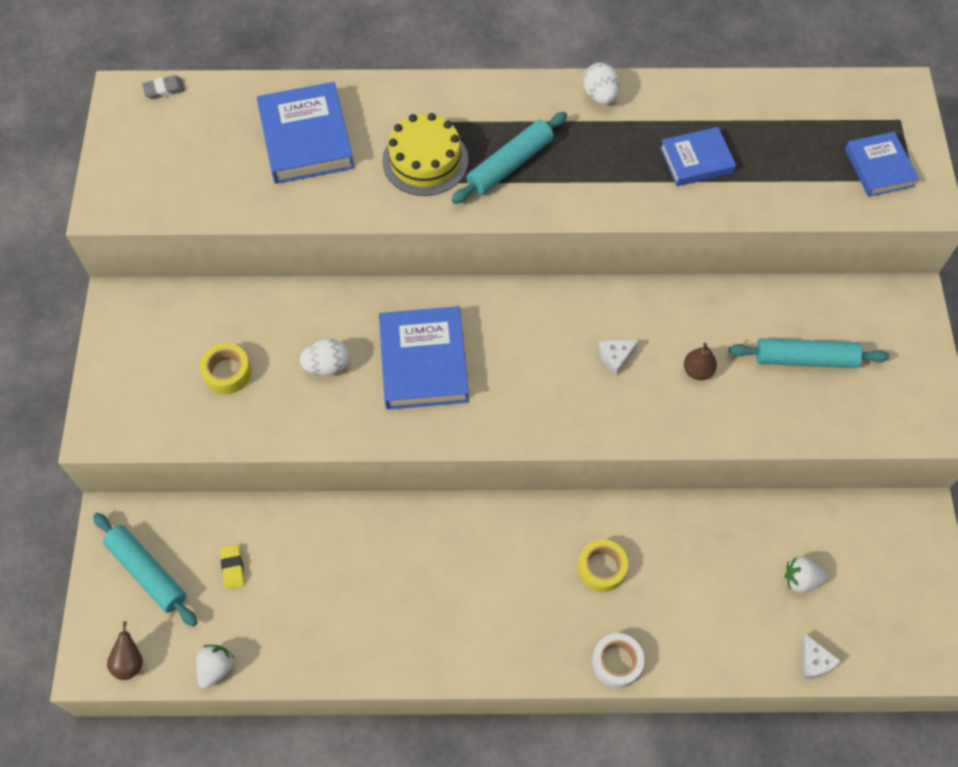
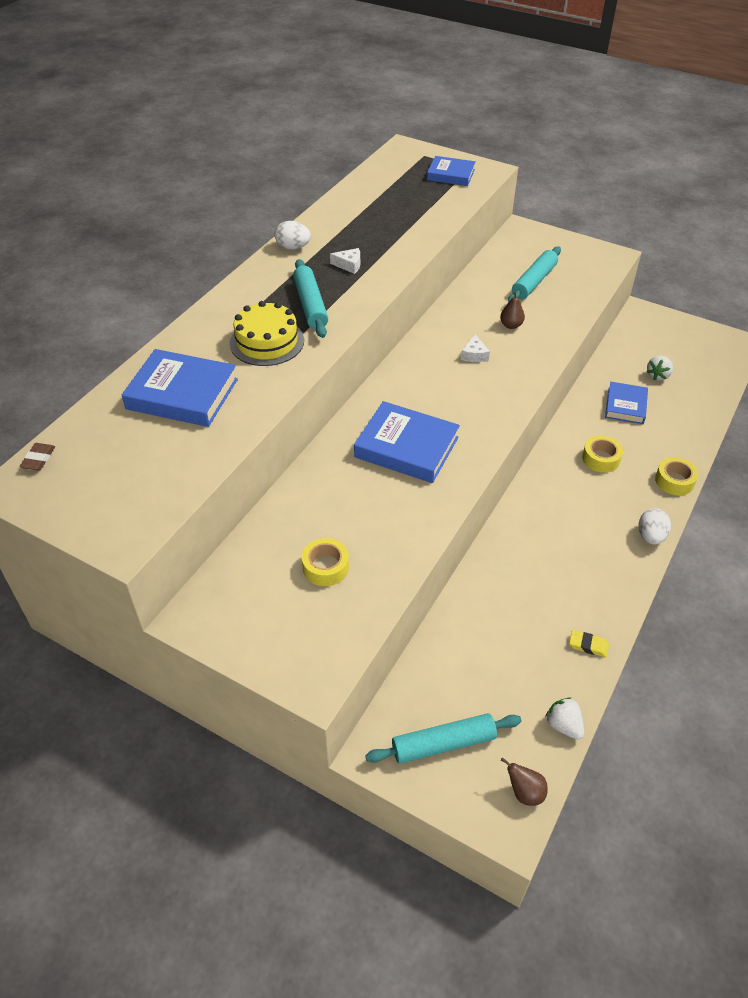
camera: 60 degrees left, 15 degrees down
grey eraser [142,75,185,99] -> brown eraser [20,443,55,471]
yellow eraser [220,544,245,589] -> yellow eraser moved to [569,630,609,657]
white egg [300,339,349,376] -> white egg moved to [638,508,671,545]
white tape [592,633,644,688] -> yellow tape [655,457,698,495]
blue book [660,127,736,186] -> blue book moved to [605,382,648,424]
white cheese [802,634,840,679] -> white cheese moved to [330,248,360,274]

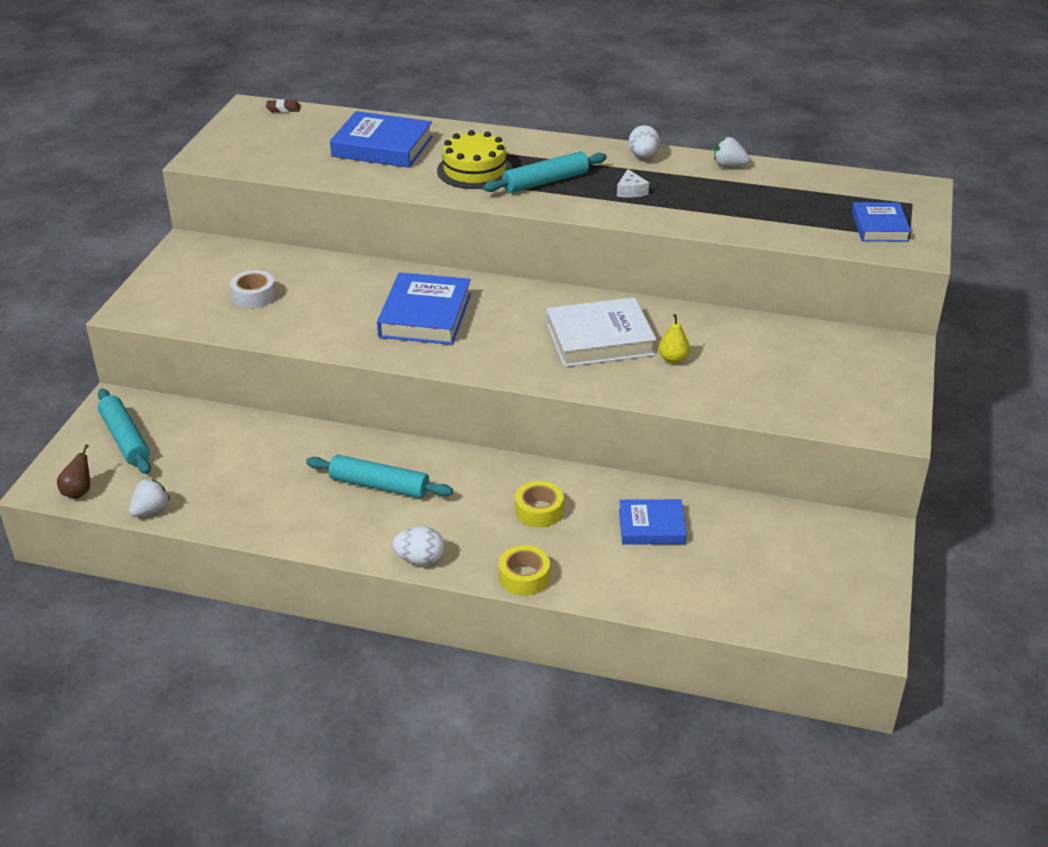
camera: 75 degrees right, 10 degrees down
blue book [122,349,238,427] -> blue book turned 75 degrees counterclockwise [330,111,433,168]
yellow tape [302,538,349,586] -> white tape [230,270,276,308]
white cheese [461,335,490,362] -> white book [546,297,656,367]
brown pear [500,291,525,329] -> yellow pear [659,314,690,363]
turquoise rolling pin [508,247,561,303] -> turquoise rolling pin moved to [306,455,453,498]
yellow eraser [569,630,609,657] -> none
white strawberry [646,356,673,381] -> white strawberry moved to [714,137,750,167]

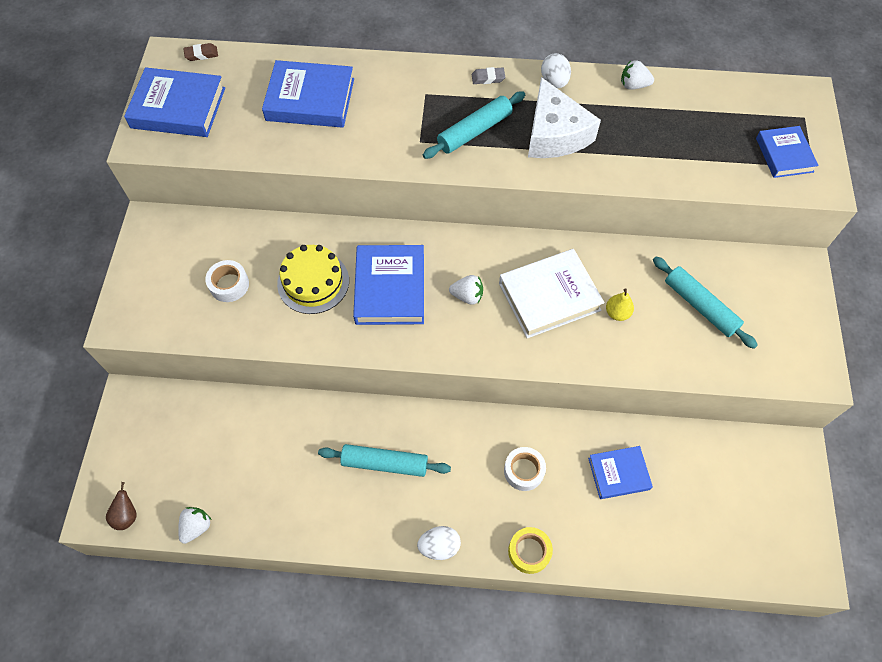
camera: 10 degrees left, 25 degrees up
turquoise rolling pin [98,389,151,474] -> turquoise rolling pin moved to [653,256,758,349]
yellow cake [437,130,512,189] -> yellow cake moved to [277,245,349,314]
yellow tape [515,481,564,527] -> white tape [504,447,546,491]
white cheese [617,169,649,198] -> white cheese [528,77,601,158], size x2.42
none -> blue book [124,67,225,137]
none -> white strawberry [449,275,483,305]
none -> grey eraser [472,67,505,84]

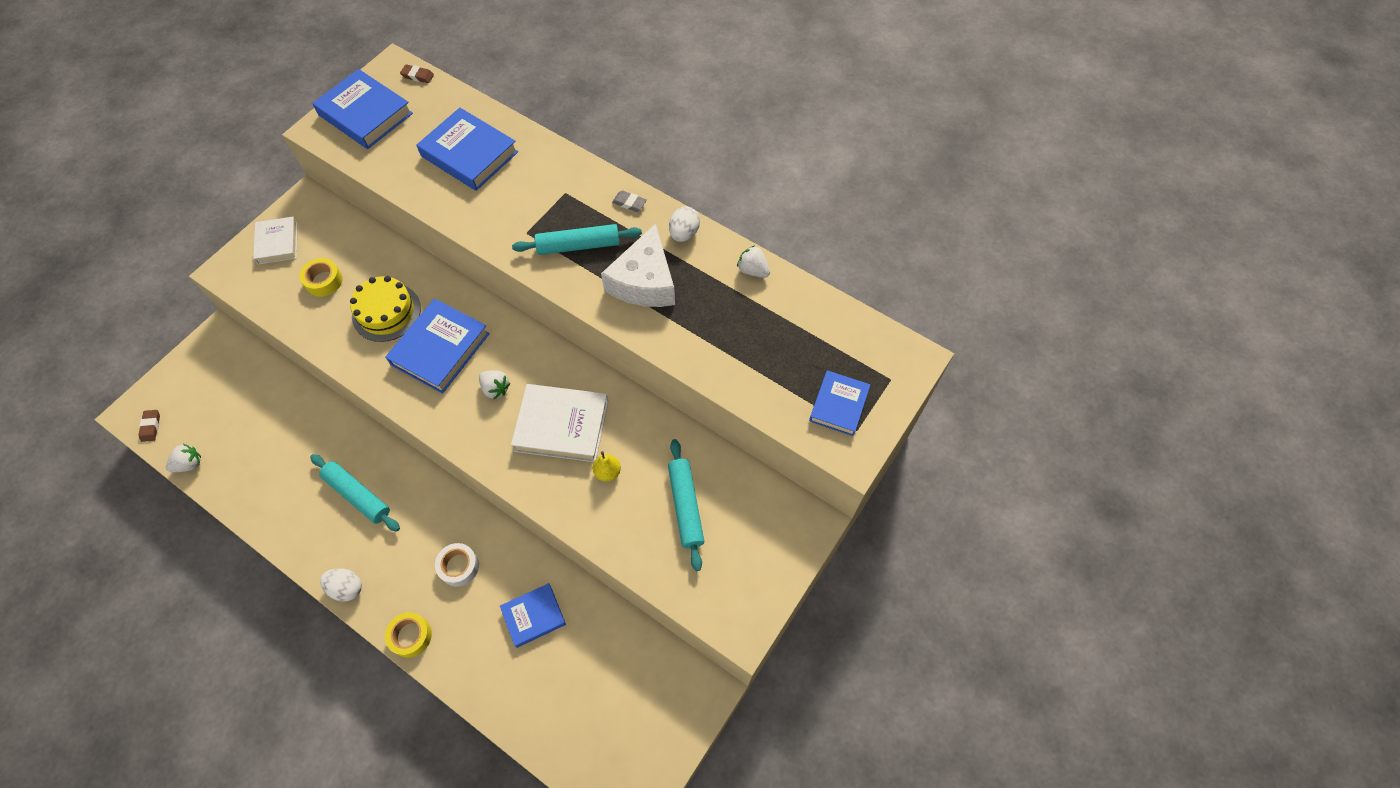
camera: 30 degrees right, 0 degrees up
brown pear [106,482,137,530] -> brown eraser [138,410,160,442]
white tape [205,260,249,302] -> yellow tape [300,258,343,297]
blue book [588,446,653,499] -> blue book turned 45 degrees counterclockwise [500,583,566,648]
none -> white book [253,217,297,265]

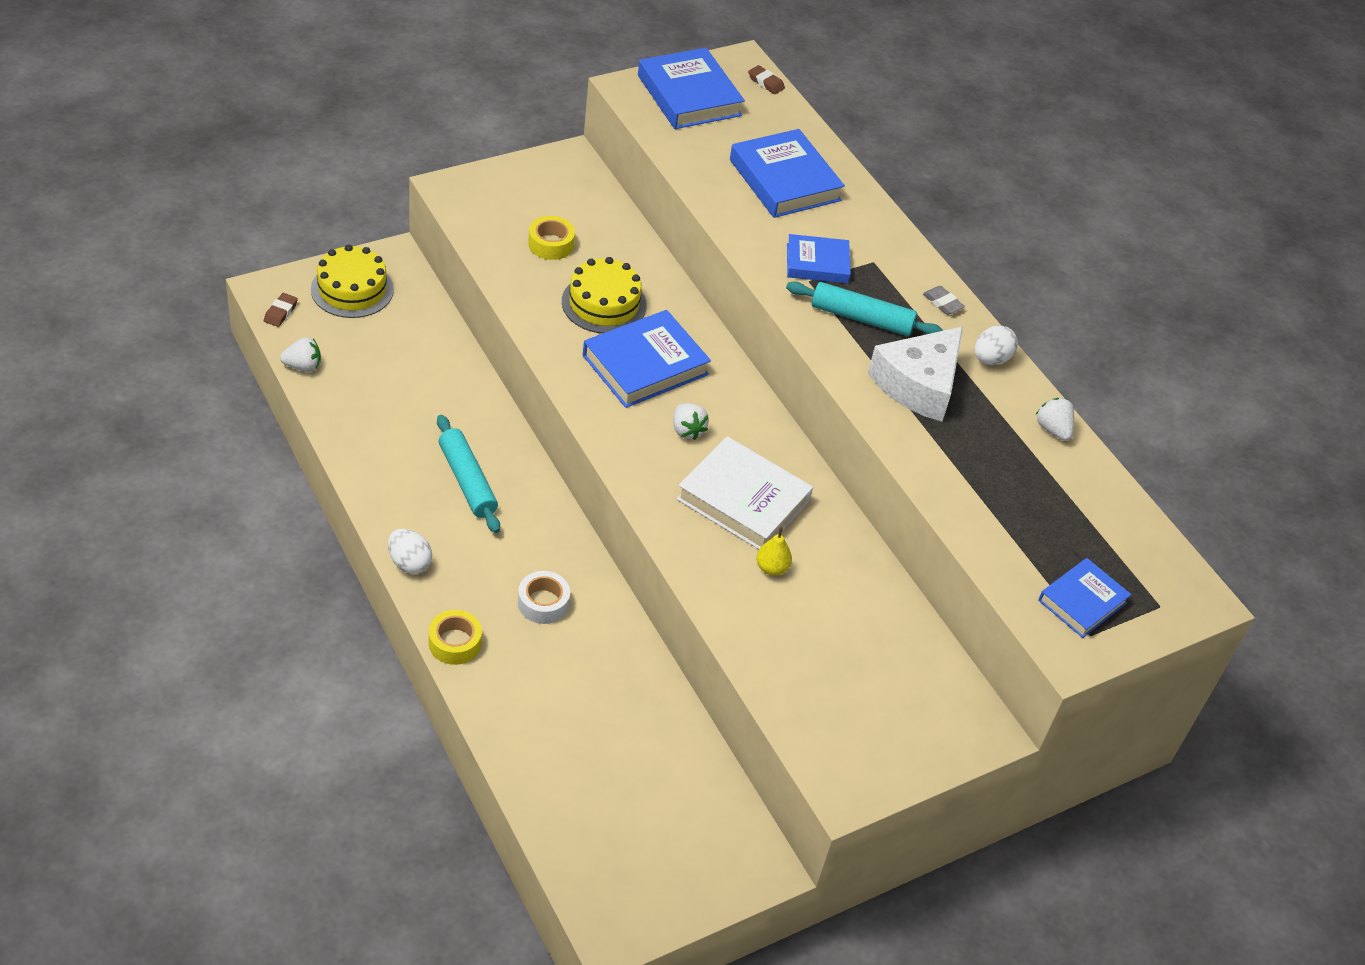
camera: 20 degrees right, 15 degrees down
white book [253,217,297,265] -> none
blue book [500,583,566,648] -> blue book moved to [787,234,851,283]
turquoise rolling pin [668,439,705,571] -> none
none -> yellow cake [311,244,394,318]

